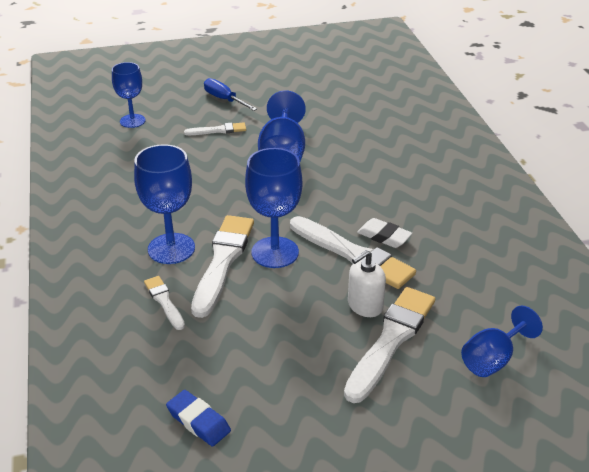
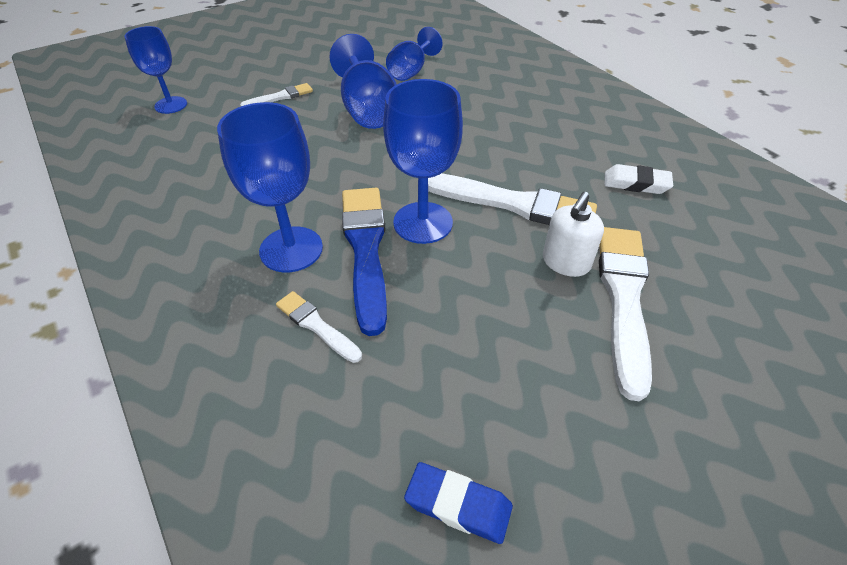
camera: 20 degrees left, 10 degrees up
white brush [191,215,254,318] -> blue brush [342,188,387,336]
blue screwdriver [204,78,257,111] -> none
white eraser [357,218,412,248] -> white eraser moved to [604,164,673,194]
blue goblet [461,306,543,377] -> blue goblet moved to [386,27,443,81]

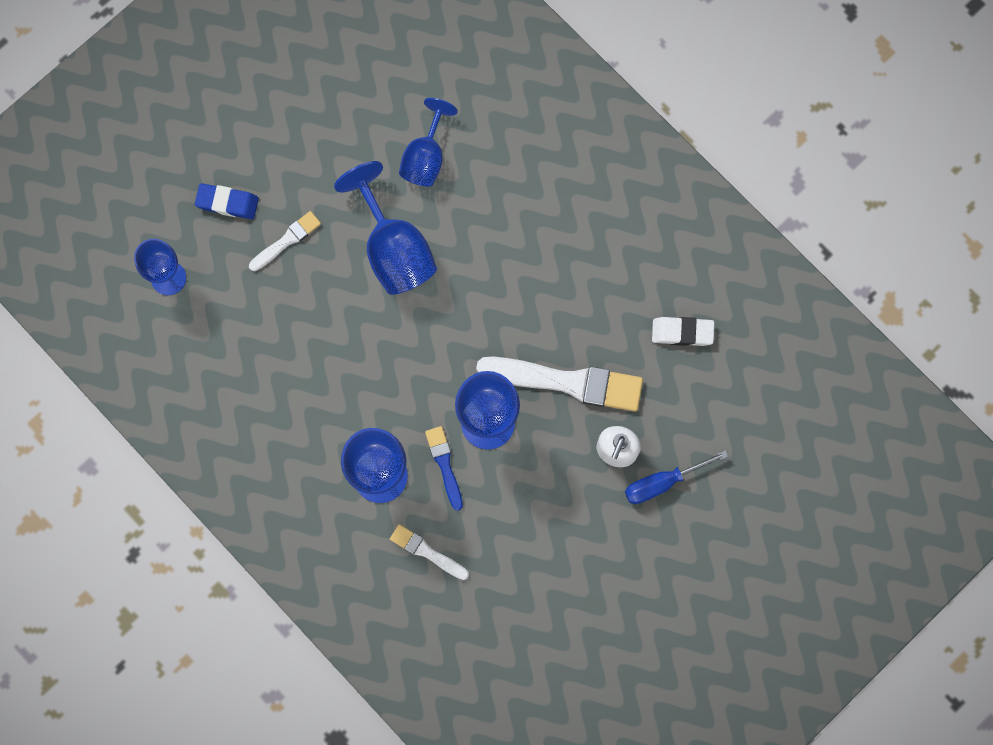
camera: 10 degrees left, 30 degrees up
blue brush [342,188,387,336] -> blue brush [425,426,463,511], size x0.51
blue eraser [404,462,513,544] -> blue eraser moved to [195,183,259,219]
white brush [599,227,652,401] -> blue screwdriver [625,450,728,504]

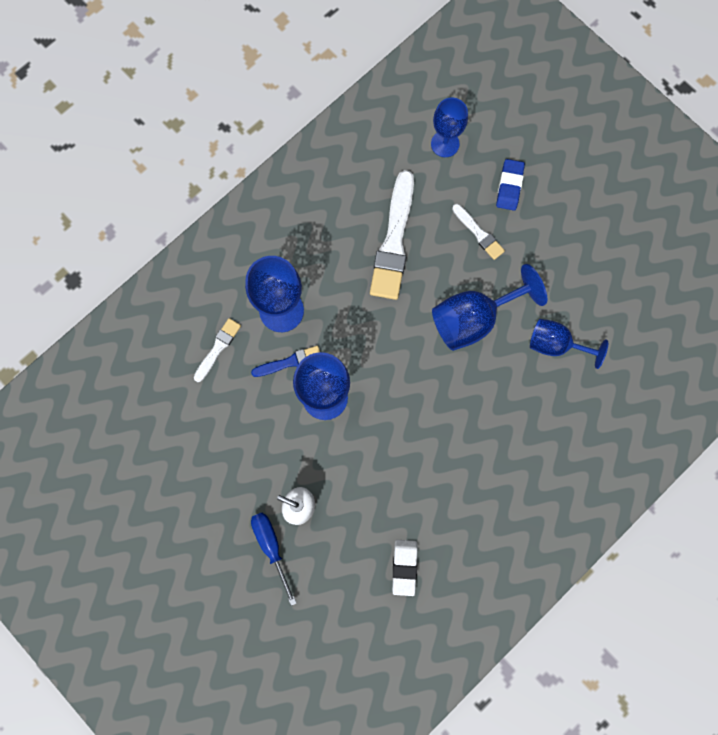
camera: 90 degrees right, 0 degrees up
white brush [476,357,643,412] -> white brush moved to [370,170,414,300]

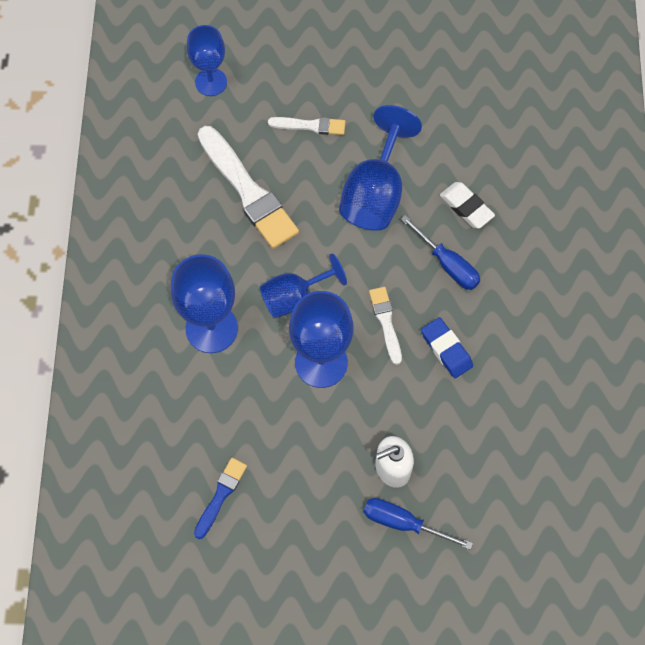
camera: 45 degrees left, 10 degrees down
white brush [194,318,241,382] -> white brush moved to [369,287,402,365]
blue brush [251,346,320,377] -> blue brush moved to [194,458,247,539]
white eraser [392,540,417,596] -> white eraser moved to [440,182,495,229]
blue eraser [496,159,525,211] -> blue eraser moved to [421,317,473,378]
blue goblet [530,319,608,369] -> blue goblet moved to [260,253,347,318]
none -> blue screwdriver [401,215,480,290]

